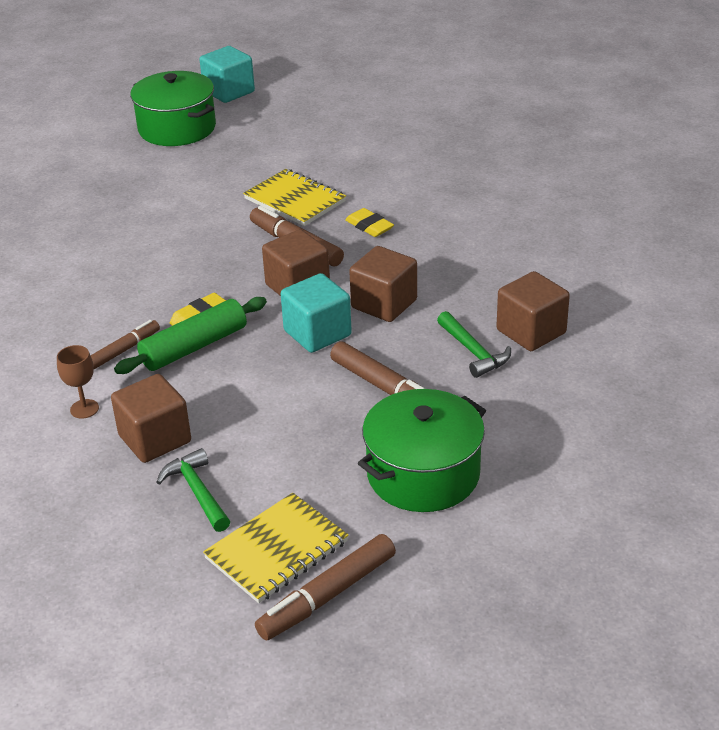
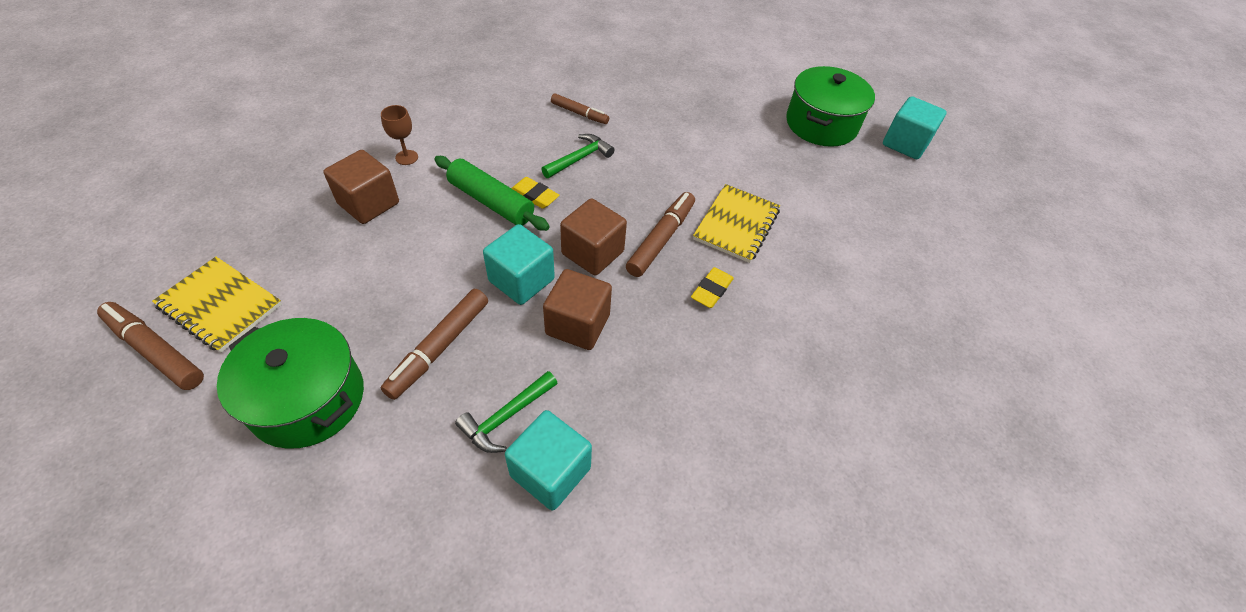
camera: 70 degrees right, 15 degrees up
brown marker [90,320,160,369] -> brown marker moved to [551,93,609,124]
green hammer [156,448,230,532] -> green hammer moved to [541,134,614,178]
brown cube [496,271,570,351] -> turquoise cube [505,410,592,510]

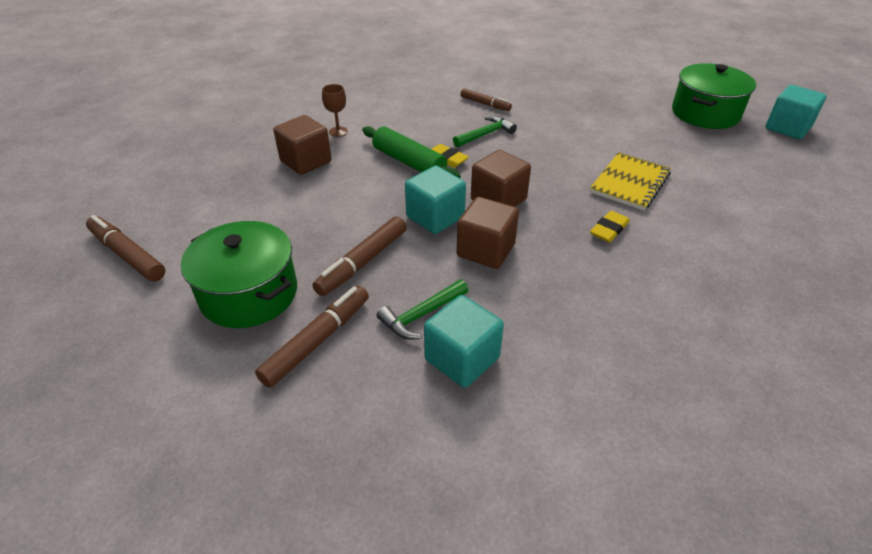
camera: 10 degrees right, 10 degrees down
yellow notebook [152,257,282,353] -> none
brown marker [626,192,695,277] -> brown marker moved to [255,286,369,388]

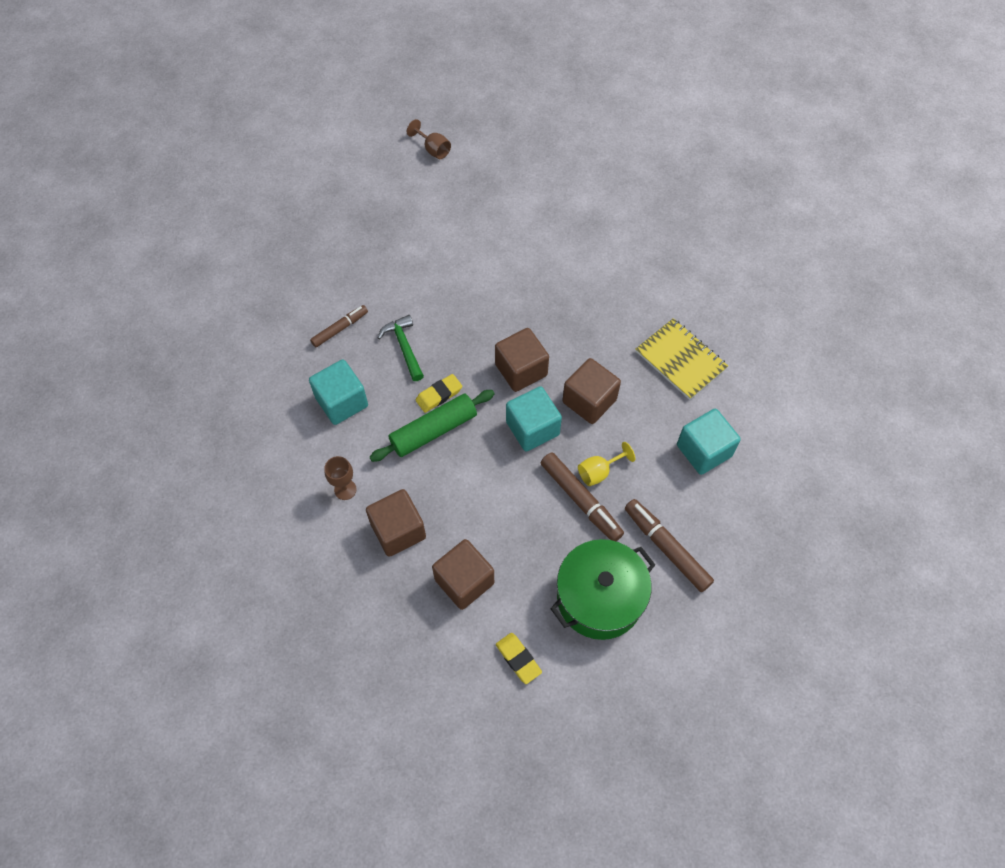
camera: 75 degrees left, 20 degrees up
brown marker [86,215,165,282] -> none
green hammer [377,279,468,340] -> none
yellow notebook [590,152,671,211] -> yellow notebook moved to [636,318,728,400]
yellow eraser [590,211,630,242] -> yellow eraser moved to [496,633,542,684]
green pot [672,63,756,129] -> brown goblet [407,119,451,159]
turquoise cube [766,85,827,139] -> turquoise cube moved to [309,359,368,425]
none -> brown cube [432,539,494,610]
none -> yellow goblet [578,442,635,486]

